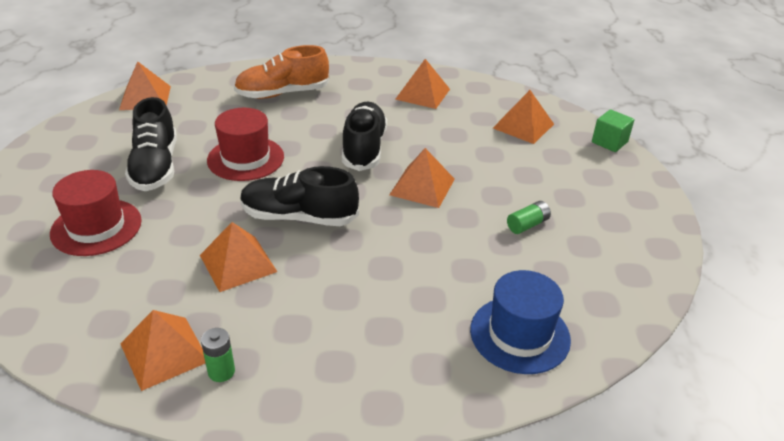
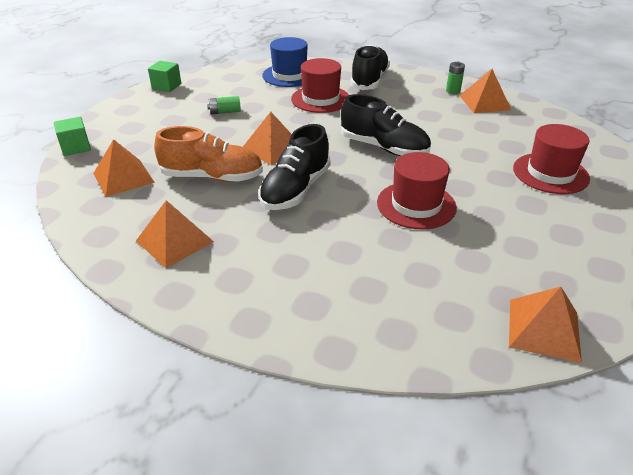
camera: 155 degrees left, 0 degrees up
black shoe [125,97,177,191] -> black shoe moved to [350,45,390,90]
orange pyramid [200,222,277,292] -> none
orange shoe [234,45,329,99] -> orange shoe moved to [154,126,263,182]
none -> green cube [148,61,181,92]
none -> red hat [291,58,349,113]

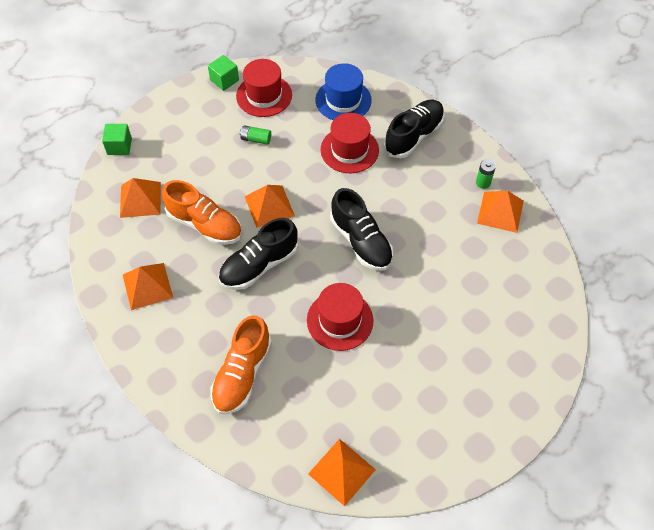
camera: 25 degrees right, 20 degrees up
red hat [513,124,590,194] -> red hat moved to [236,59,292,117]
none -> orange shoe [210,315,272,414]

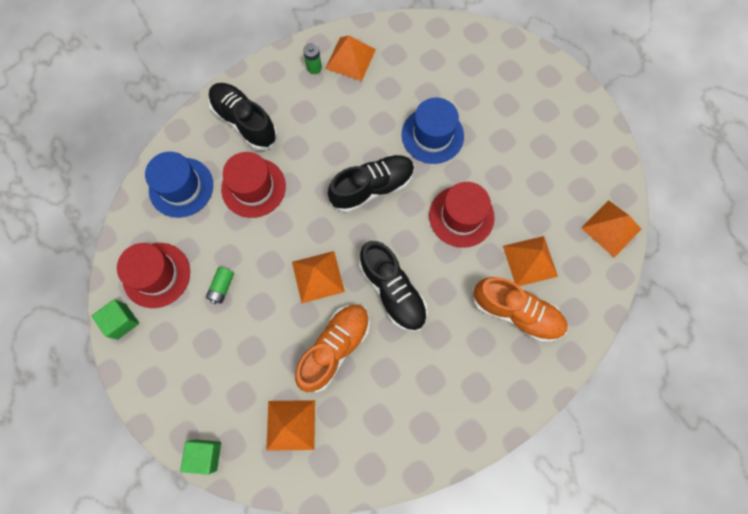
camera: 85 degrees left, 15 degrees up
orange pyramid [123,263,173,310] -> orange pyramid moved to [503,236,558,286]
none -> blue hat [402,97,464,164]

